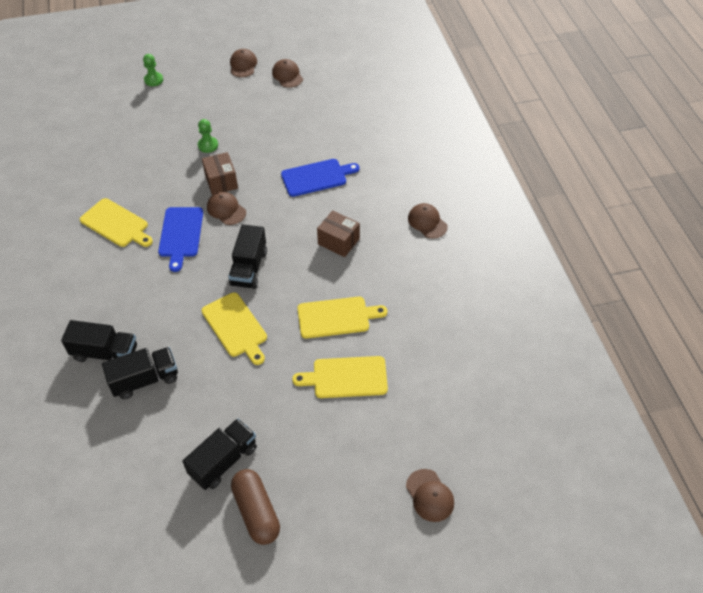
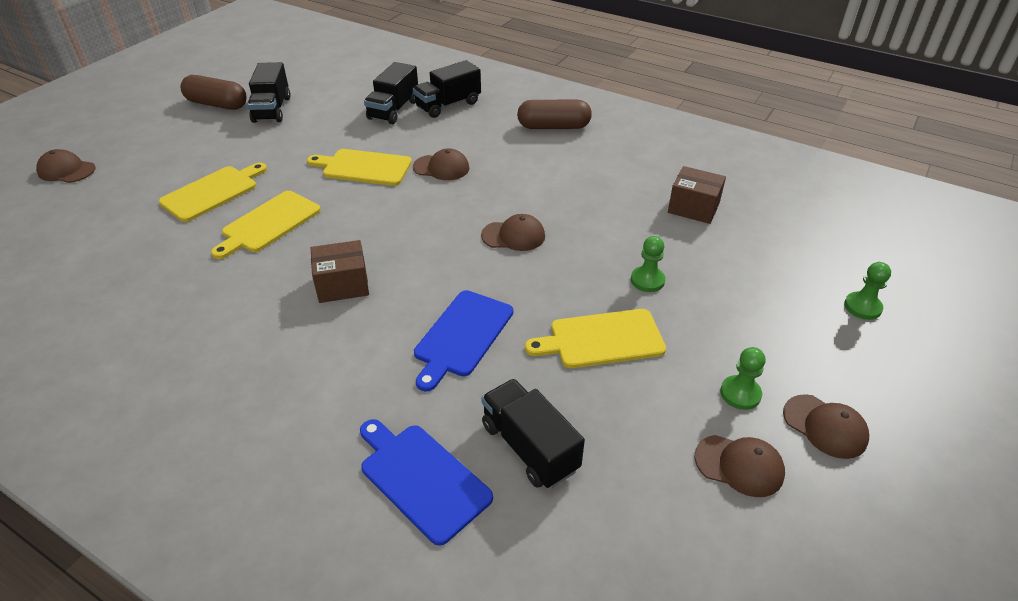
camera: 135 degrees right, 10 degrees down
yellow cutting board [80,198,153,247] -> yellow cutting board moved to [525,309,666,368]
blue cutting board [158,207,203,272] -> blue cutting board moved to [360,419,493,546]
brown box [202,152,238,195] -> brown box moved to [668,166,726,224]
black truck [228,224,267,289] -> black truck moved to [481,379,585,488]
brown cap [408,203,448,238] -> brown cap moved to [413,148,469,180]
none -> brown capsule [517,100,592,129]
none -> green pawn [720,347,766,410]

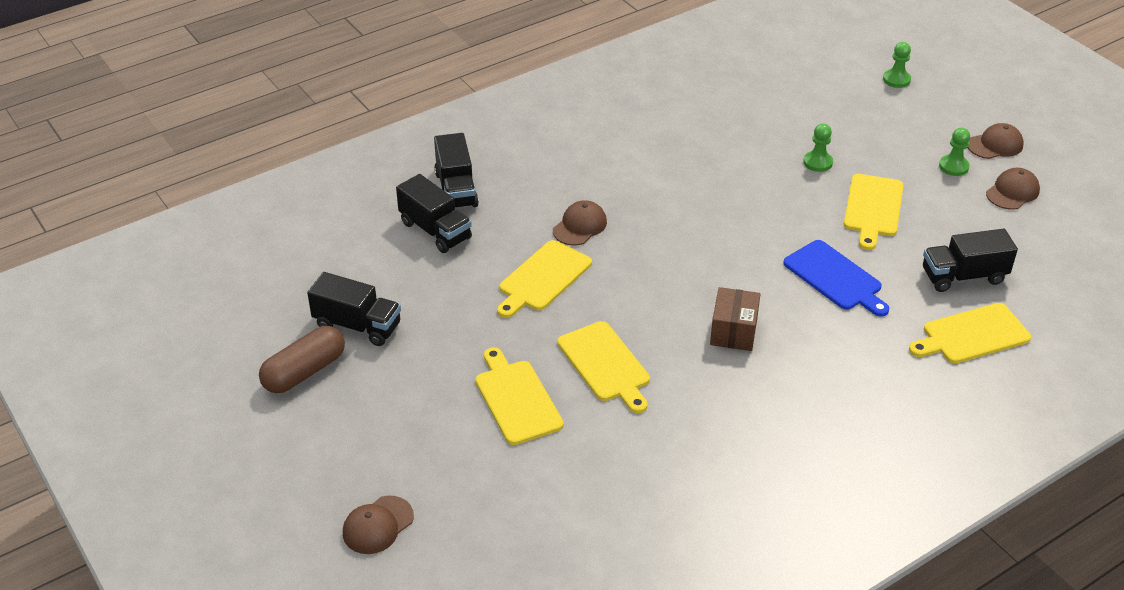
camera: 65 degrees left, 0 degrees up
blue cutting board [360,419,493,546] -> yellow cutting board [909,303,1031,363]
brown cap [481,214,545,251] -> none
brown capsule [517,100,592,129] -> none
brown box [668,166,726,224] -> none

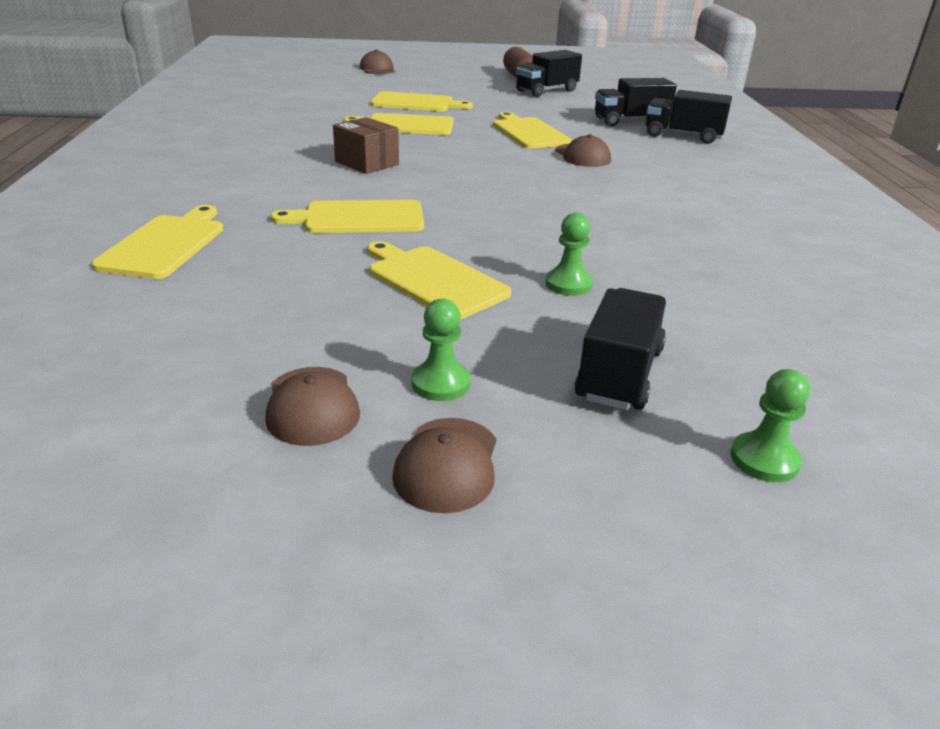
camera: 120 degrees right, 10 degrees down
blue cutting board [783,240,889,317] -> yellow cutting board [271,200,424,233]
black truck [923,229,1018,292] -> black truck moved to [575,288,667,411]

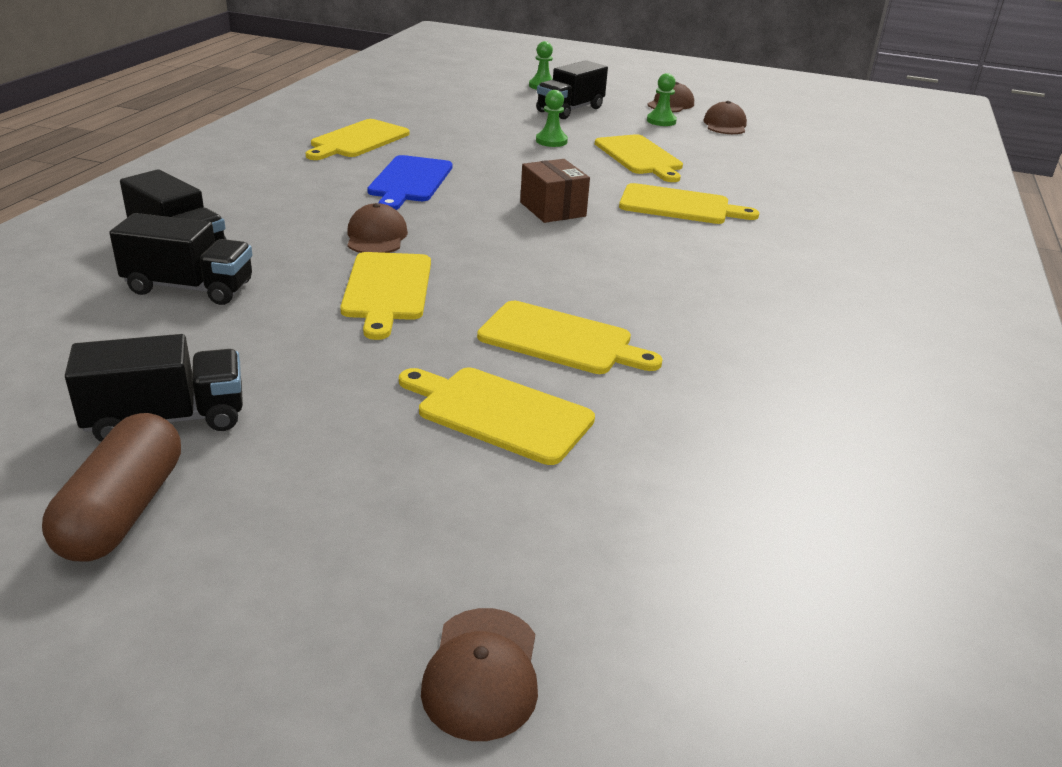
camera: 160 degrees left, 0 degrees up
yellow cutting board [92,205,223,279] -> yellow cutting board moved to [306,119,410,160]
brown box [333,117,399,174] -> brown box moved to [520,159,590,223]
none -> blue cutting board [367,155,452,210]

